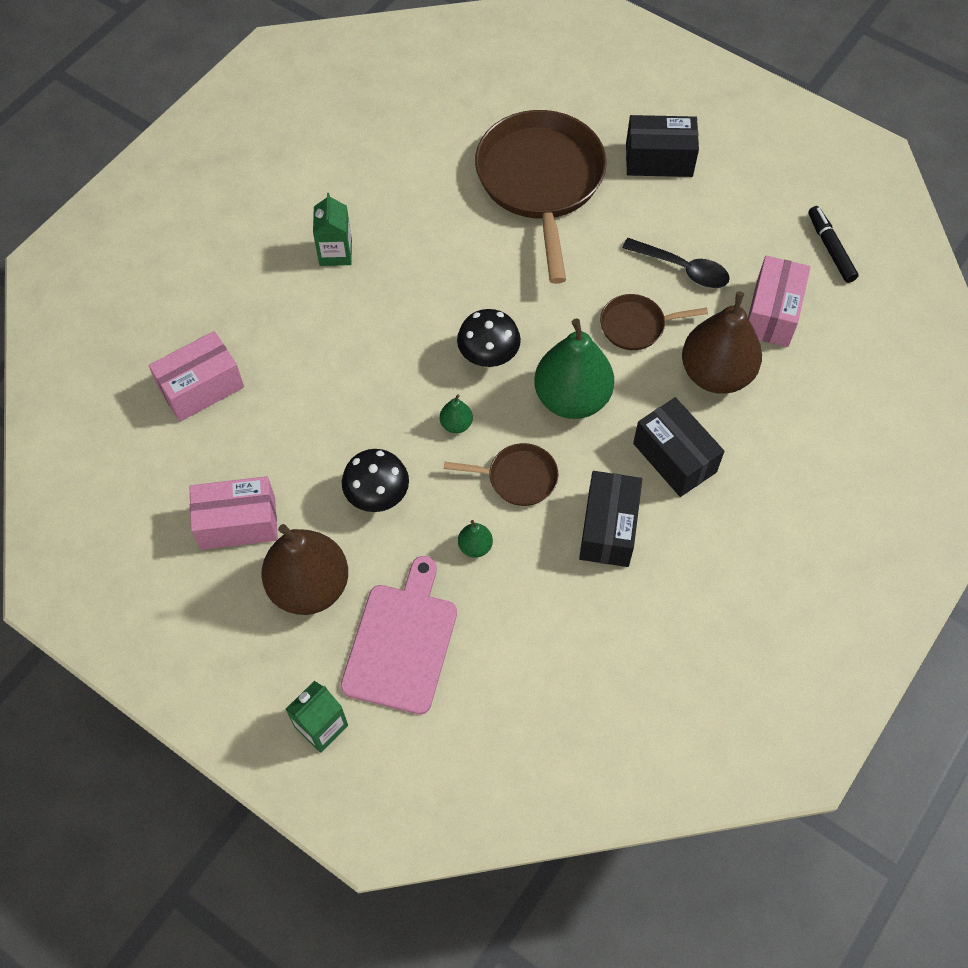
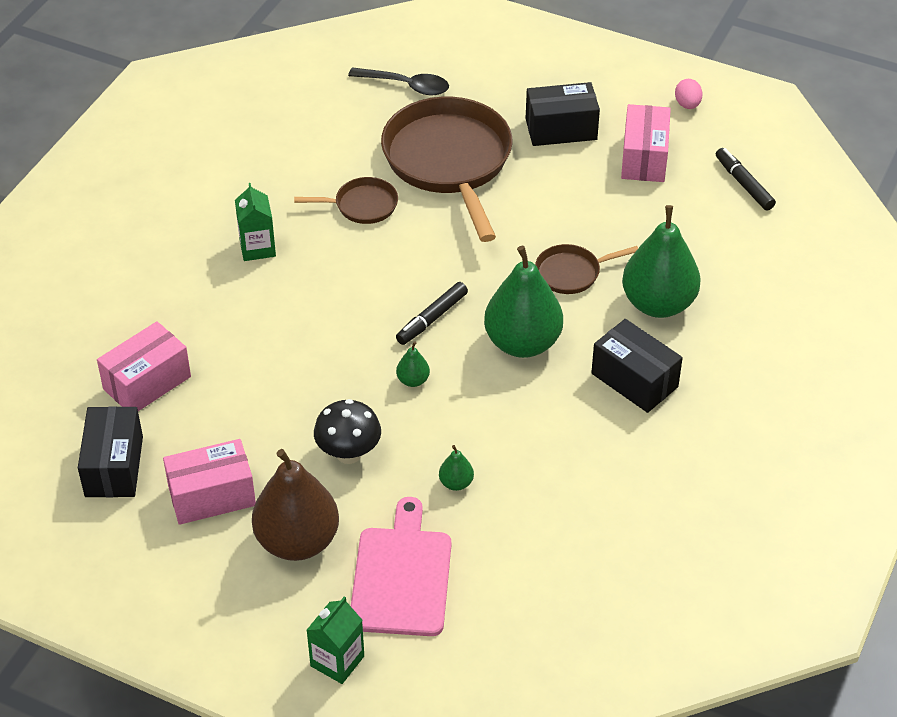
camera: 10 degrees left, 15 degrees down
brown pan [444,443,558,506] -> brown pan moved to [294,177,398,224]
black mushroom [457,309,521,368] -> black marker [396,282,468,345]
black box [579,471,642,567] -> black box moved to [78,406,143,497]
black spoon [622,238,730,288] -> black spoon moved to [348,67,449,95]
brown pear [682,291,762,394] -> green pear [622,205,701,318]
pink box [748,256,811,347] -> pink box moved to [621,104,671,182]
none -> pink egg [675,79,702,109]

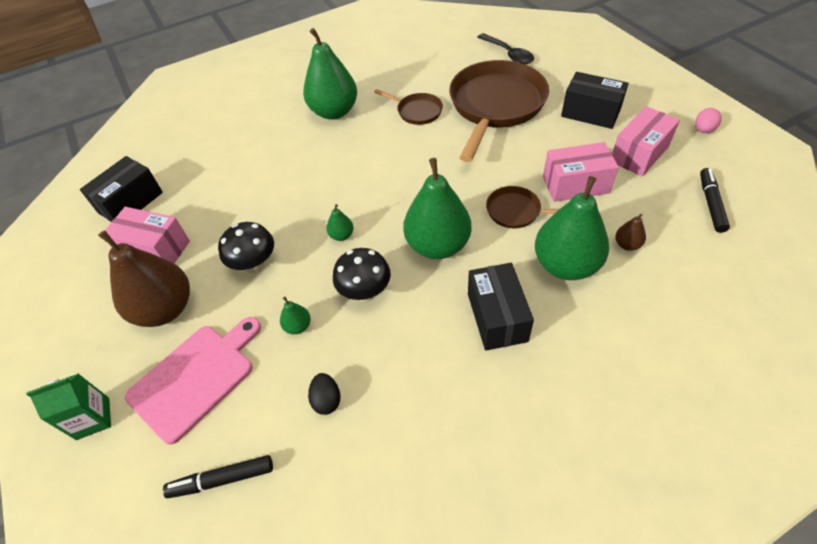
camera: 40 degrees right, 5 degrees up
pink box [97,321,191,411] -> pink box moved to [543,142,619,202]
green carton [235,183,276,261] -> green pear [303,28,357,120]
black marker [396,282,468,345] -> black marker moved to [163,455,273,498]
none -> black egg [308,373,340,415]
none -> black mushroom [333,248,391,302]
none -> brown pear [615,214,646,251]

